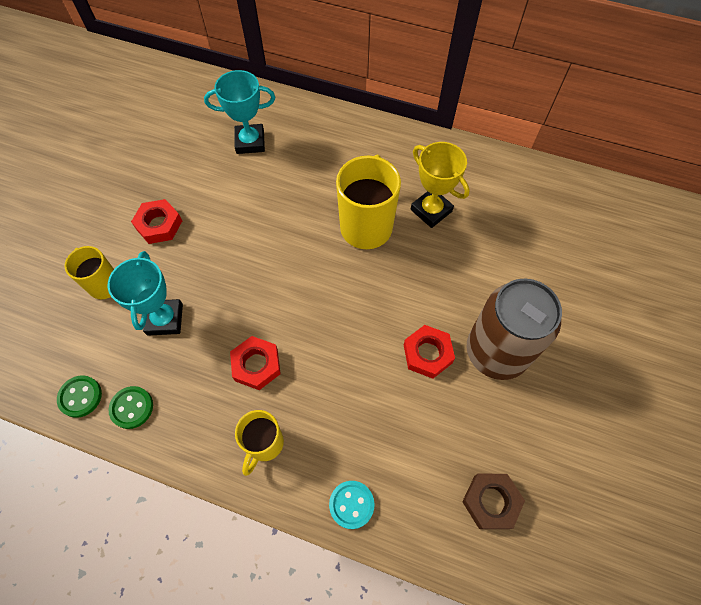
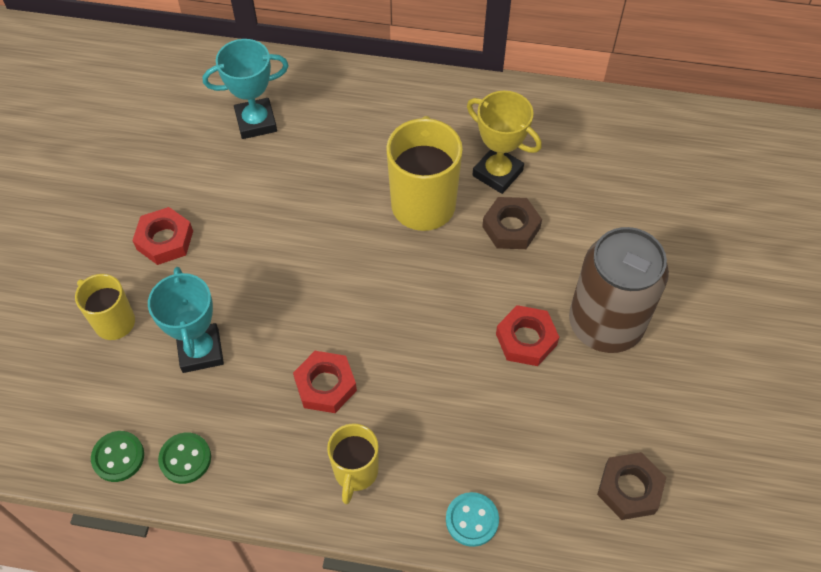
camera: 10 degrees left, 5 degrees down
none -> brown nut [482,197,542,249]

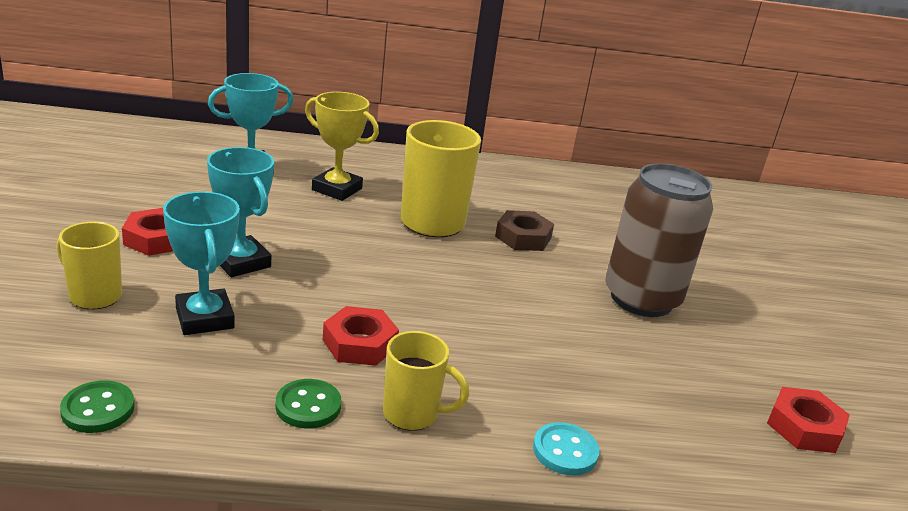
camera: 15 degrees left, 30 degrees down
green button [158,433,211,484] -> green button moved to [276,379,341,429]
yellow mug [327,423,379,504] -> yellow mug turned 75 degrees counterclockwise [383,331,469,431]
yellow trophy [467,91,542,194] -> yellow trophy moved to [305,92,379,201]
red nut [496,305,559,366] -> red nut moved to [767,387,850,453]
brown nut [597,452,666,520] -> none
none -> turquoise trophy [207,147,274,277]

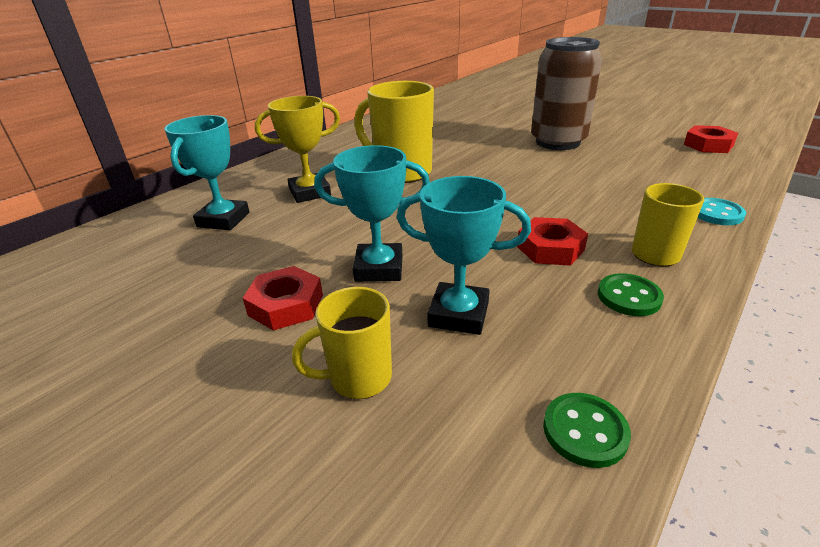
camera: 45 degrees left, 5 degrees up
brown nut [495,210,554,251] -> none

